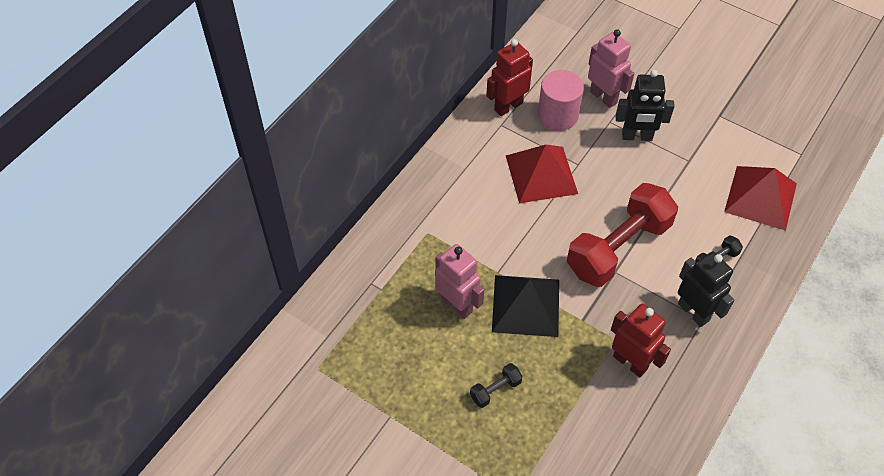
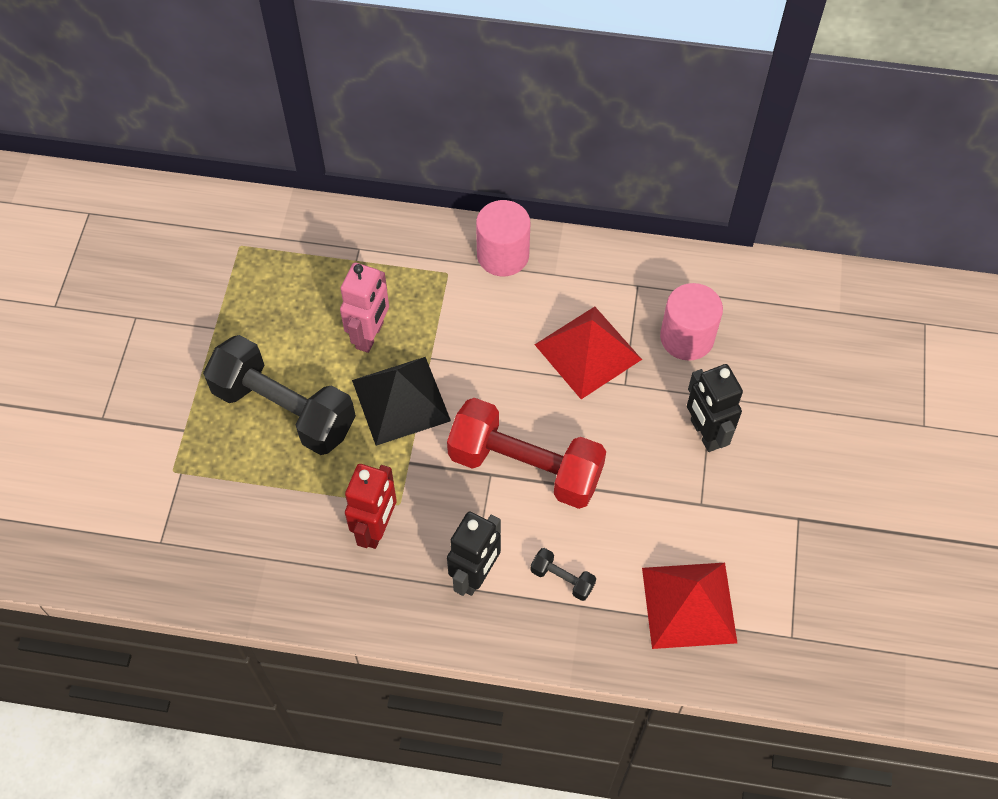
camera: 65 degrees right, 5 degrees up
black dumbbell [470,363,523,408] -> black dumbbell [203,335,356,455], size x2.45
red robot [486,39,533,116] -> none
pink robot [588,29,634,108] -> none
none -> pink cylinder [476,200,530,276]

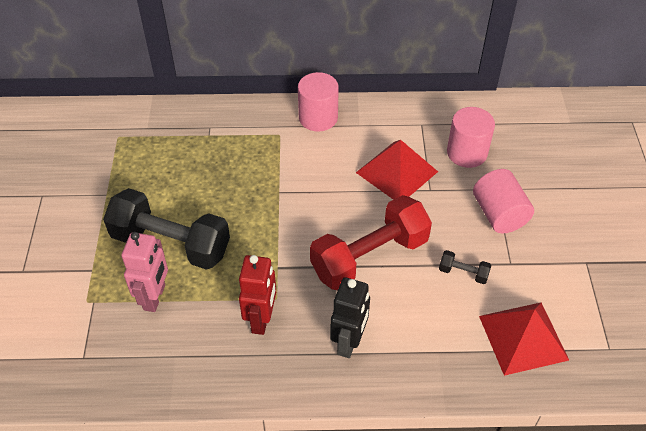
camera: 10 degrees left, 10 degrees down
pink robot [340,263,389,353] -> pink robot moved to [121,232,168,312]
black pyramid [352,357,451,446] -> none
red dumbbell [447,398,606,509] -> red dumbbell turned 45 degrees counterclockwise [310,195,432,290]
black dumbbell [530,548,596,601] -> black dumbbell moved to [439,250,492,284]
black robot [687,364,743,452] -> pink cylinder [473,169,534,233]

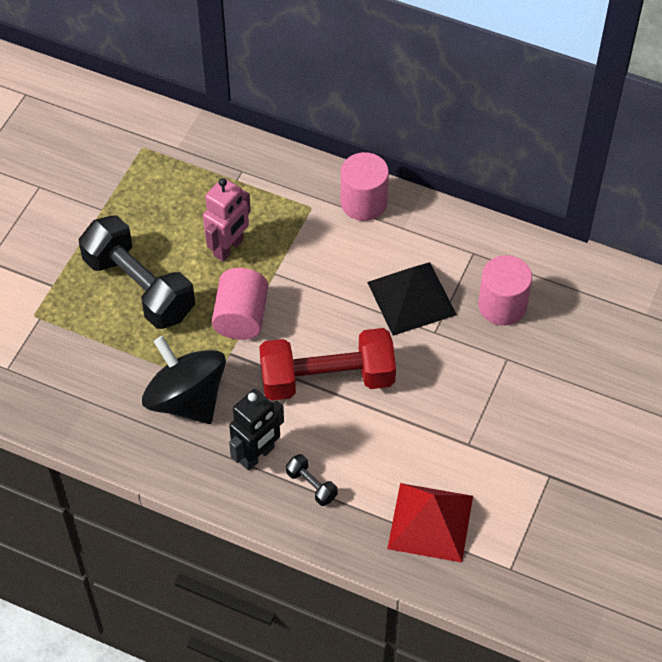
camera: 25 degrees right, 5 degrees up
pink robot [121,232,168,312] -> pink robot moved to [203,178,251,261]
red robot [239,255,276,335] -> black spinning top [142,336,226,424]
red pyramid [356,140,438,200] -> black pyramid [367,262,457,336]
black dumbbell [439,250,492,284] -> black dumbbell moved to [286,454,337,506]
pink cylinder [473,169,534,233] -> pink cylinder moved to [212,268,268,340]

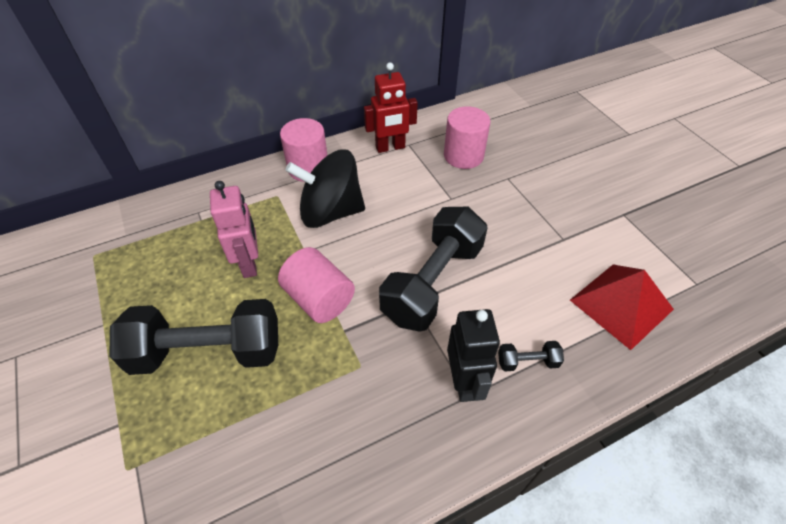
camera: 50 degrees left, 5 degrees down
black spinning top [142,336,226,424] -> black spinning top moved to [286,149,365,228]
red dumbbell [259,328,396,401] -> black dumbbell [379,207,488,332]
black pyramid [367,262,457,336] -> none
none -> red robot [364,62,418,153]

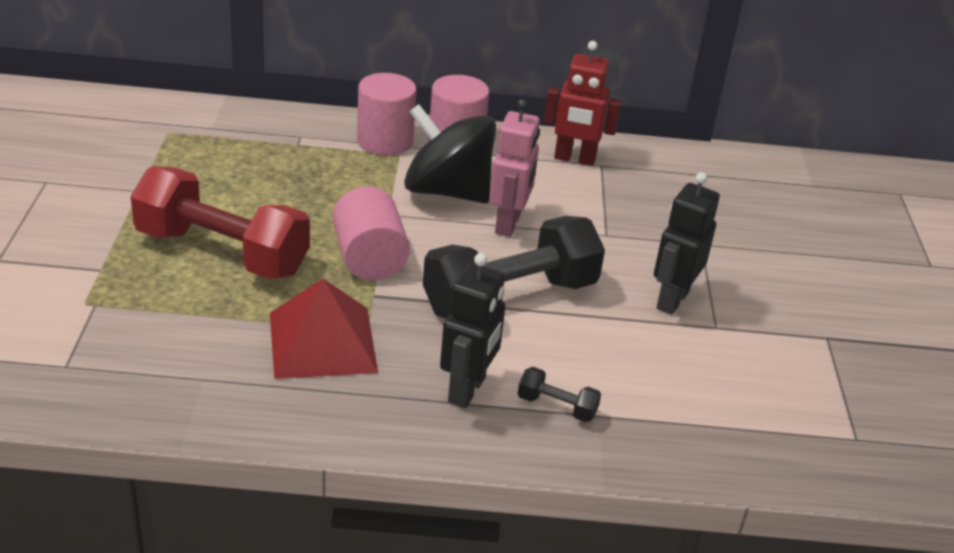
camera: 25 degrees right, 15 degrees down
black dumbbell [109,299,278,375] -> red dumbbell [131,166,310,279]
pink robot [210,181,258,278] -> pink robot moved to [489,99,540,237]
pink cylinder [444,106,491,169] -> pink cylinder moved to [357,73,417,155]
red pyramid [570,264,674,350] -> red pyramid moved to [270,279,378,379]
none -> black robot [654,172,720,315]

